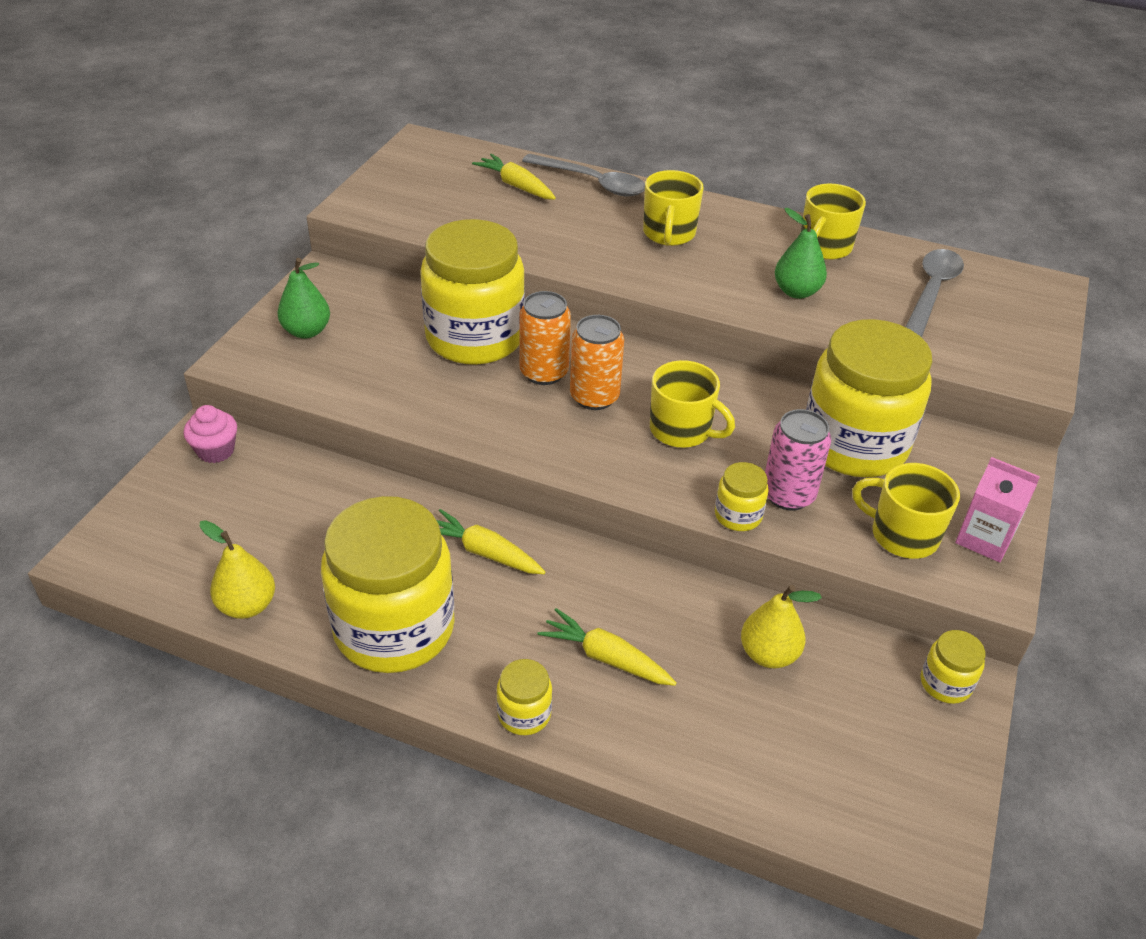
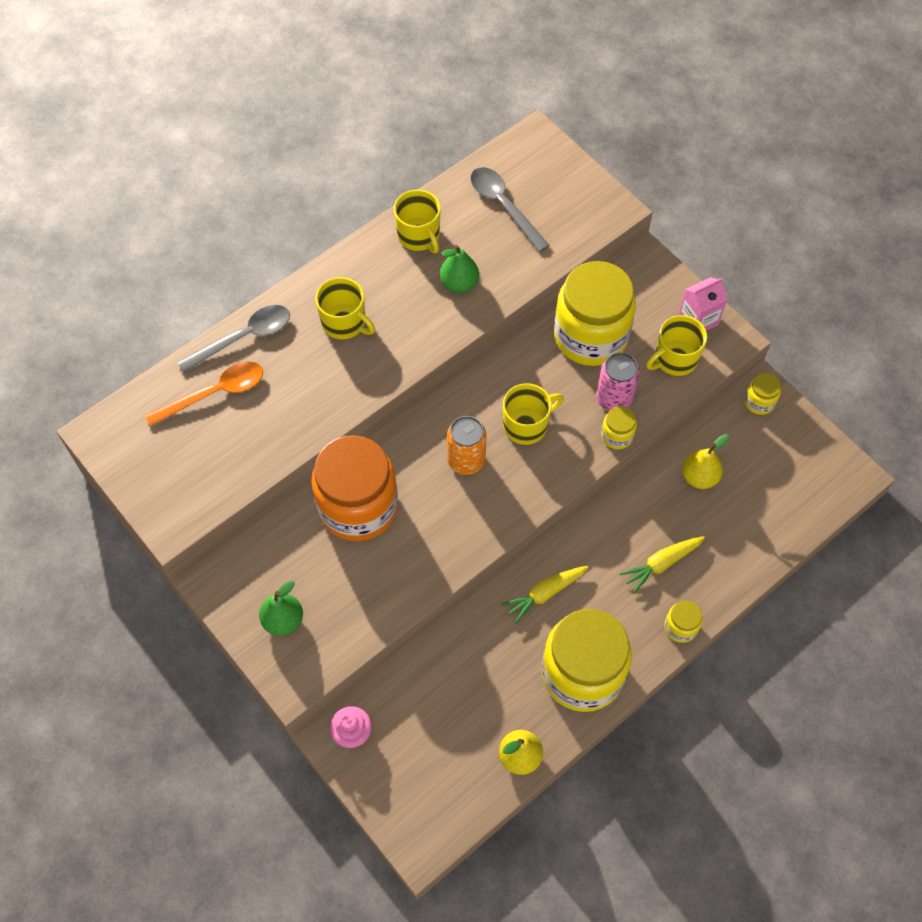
camera: 60 degrees left, 20 degrees up
yellow jar [420,219,525,365] -> orange jar [311,435,398,541]
yellow carrot [472,154,556,200] -> orange spoon [145,361,263,427]
orange can [519,291,571,385] -> none

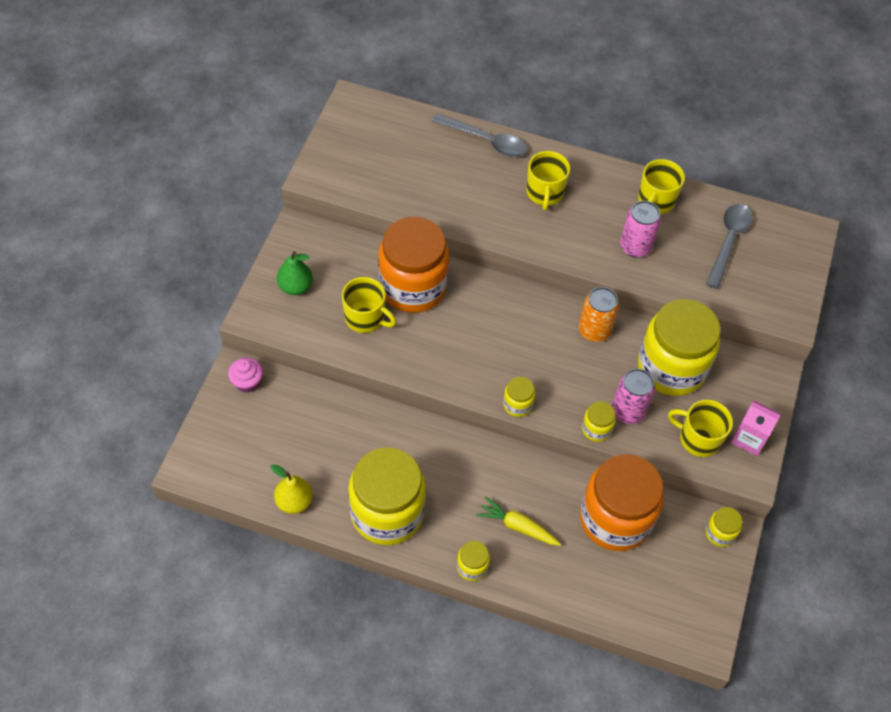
camera: 55 degrees right, 5 degrees down
orange spoon [145,361,263,427] -> none
green pear [440,245,479,293] -> pink can [620,201,661,257]
orange can [447,416,486,475] -> orange can moved to [579,287,619,342]
yellow carrot [501,566,589,624] -> none
yellow mug [503,383,564,445] -> yellow mug moved to [342,277,396,333]
yellow pear [682,434,729,489] -> orange jar [580,454,664,551]
none -> yellow jar [503,377,535,417]

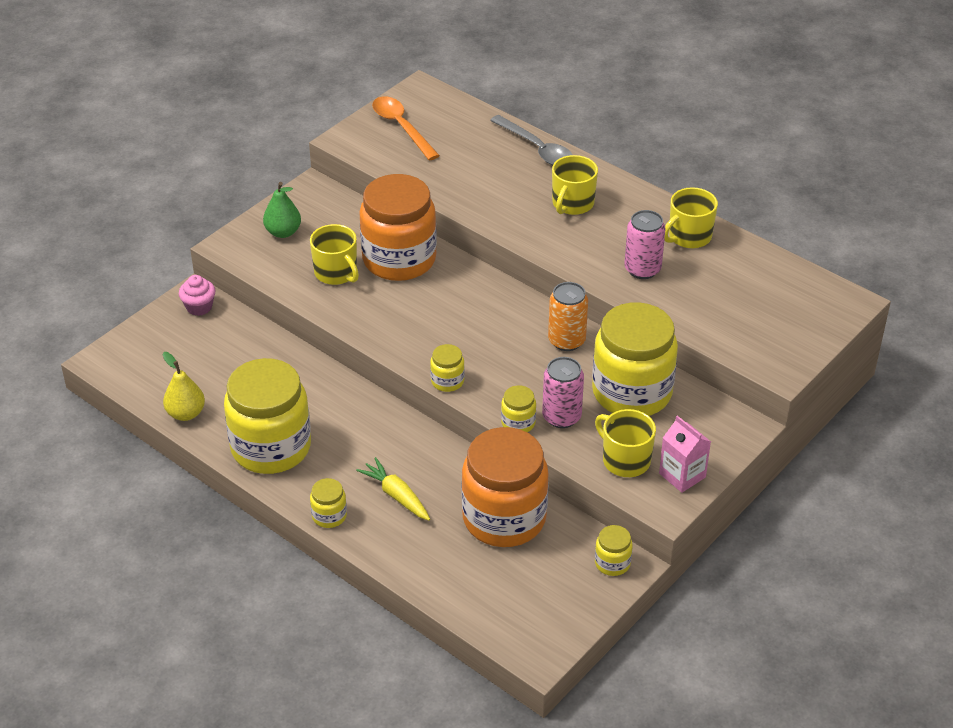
camera: 25 degrees right, 15 degrees down
grey spoon [706,204,752,289] -> none
none -> orange spoon [372,96,440,161]

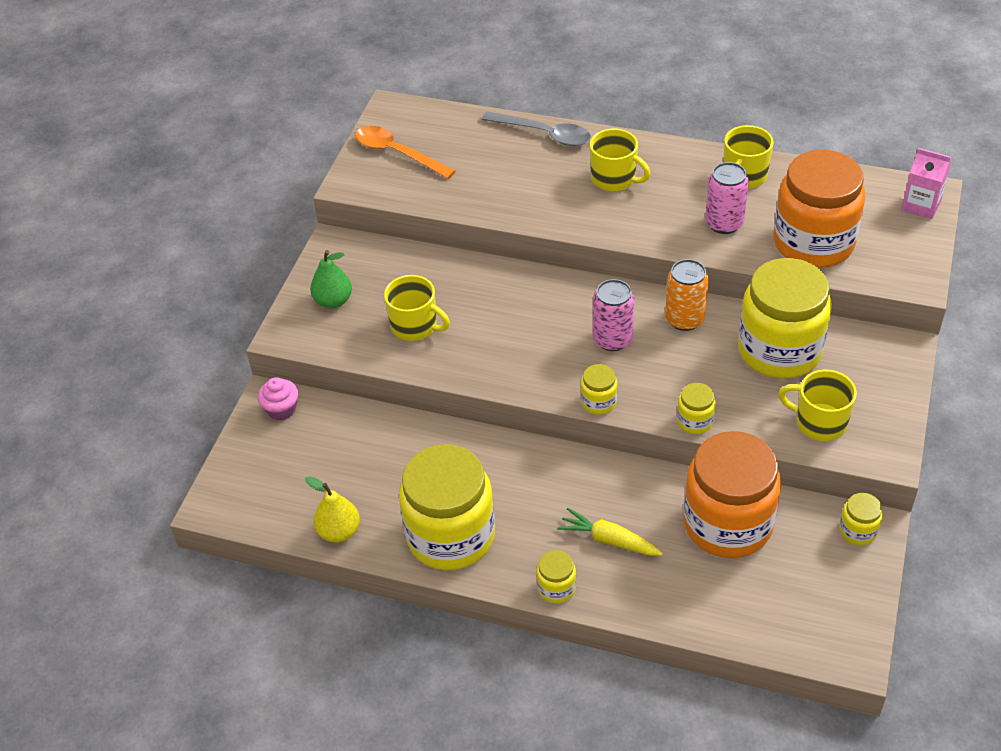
camera: 20 degrees left, 5 degrees up
orange jar [359,174,437,281] -> orange jar moved to [773,150,865,268]
pink can [542,357,584,428] -> pink can moved to [593,279,634,351]
yellow mug [552,155,598,215] -> yellow mug turned 60 degrees counterclockwise [590,129,651,192]
pink carton [659,416,711,493] -> pink carton moved to [901,148,951,219]

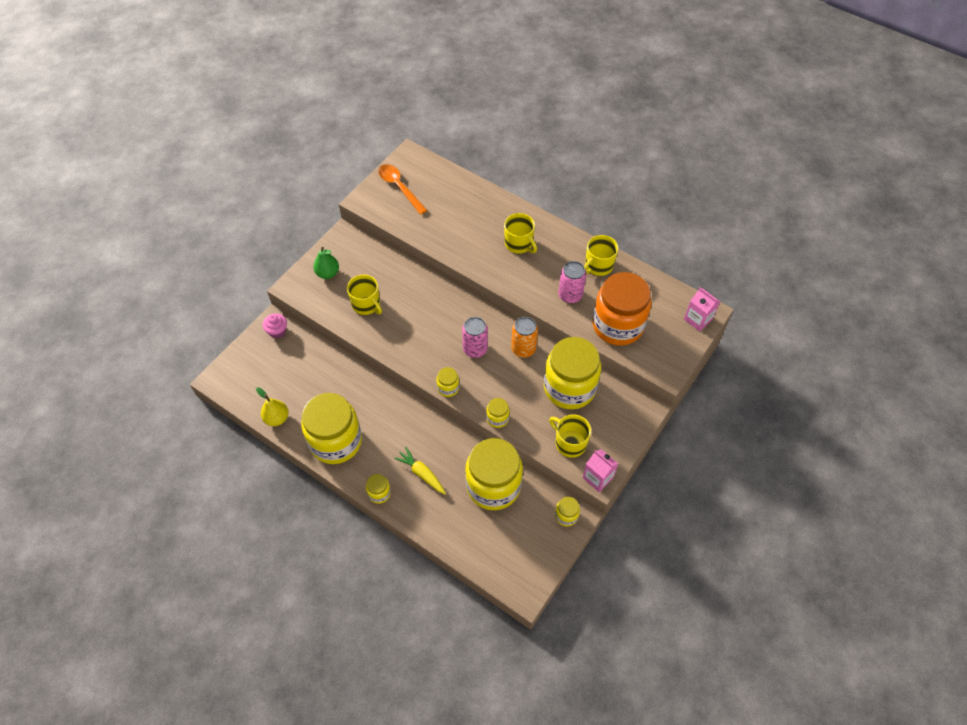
camera: 15 degrees right, 10 degrees up
grey spoon [481,111,591,146] -> none
orange jar [683,431,781,558] -> yellow jar [465,438,523,510]
none -> pink carton [583,449,618,492]

